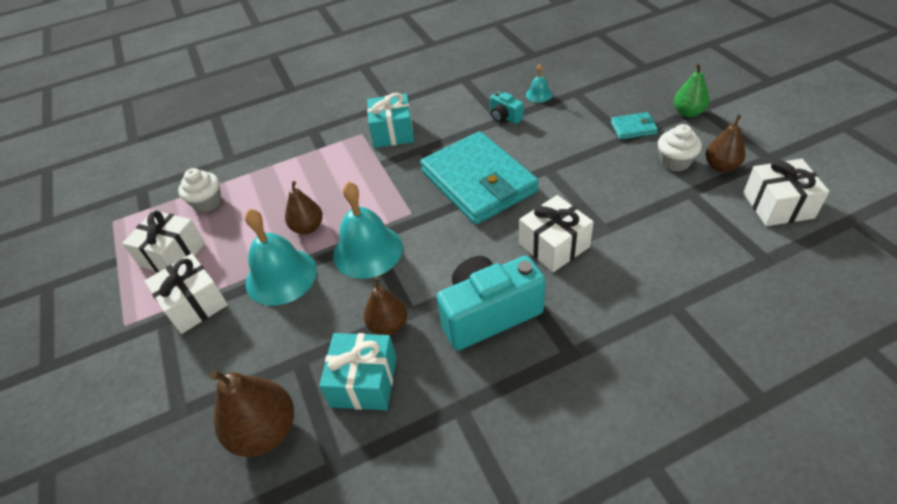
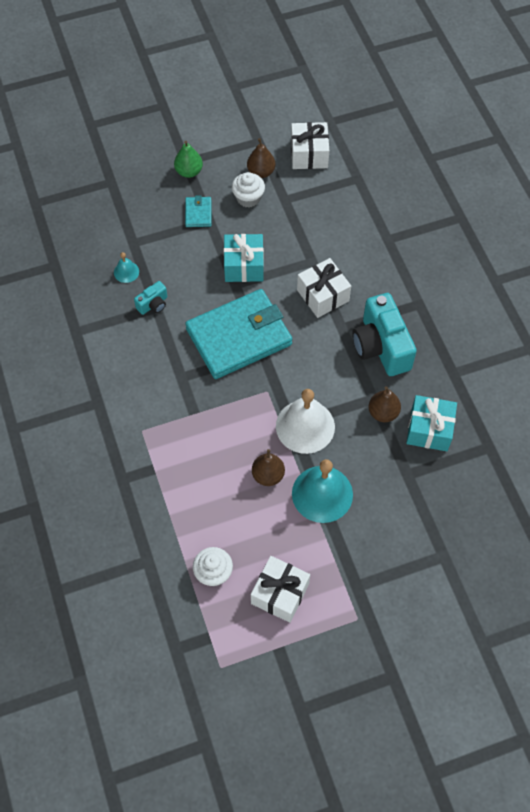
camera: 90 degrees left, 15 degrees up
white gift [144,253,228,334] -> none
brown pear [209,371,294,457] -> none
turquoise bell [333,182,403,279] -> white bell [276,389,335,454]
turquoise gift [367,93,414,148] -> turquoise gift moved to [224,234,264,282]

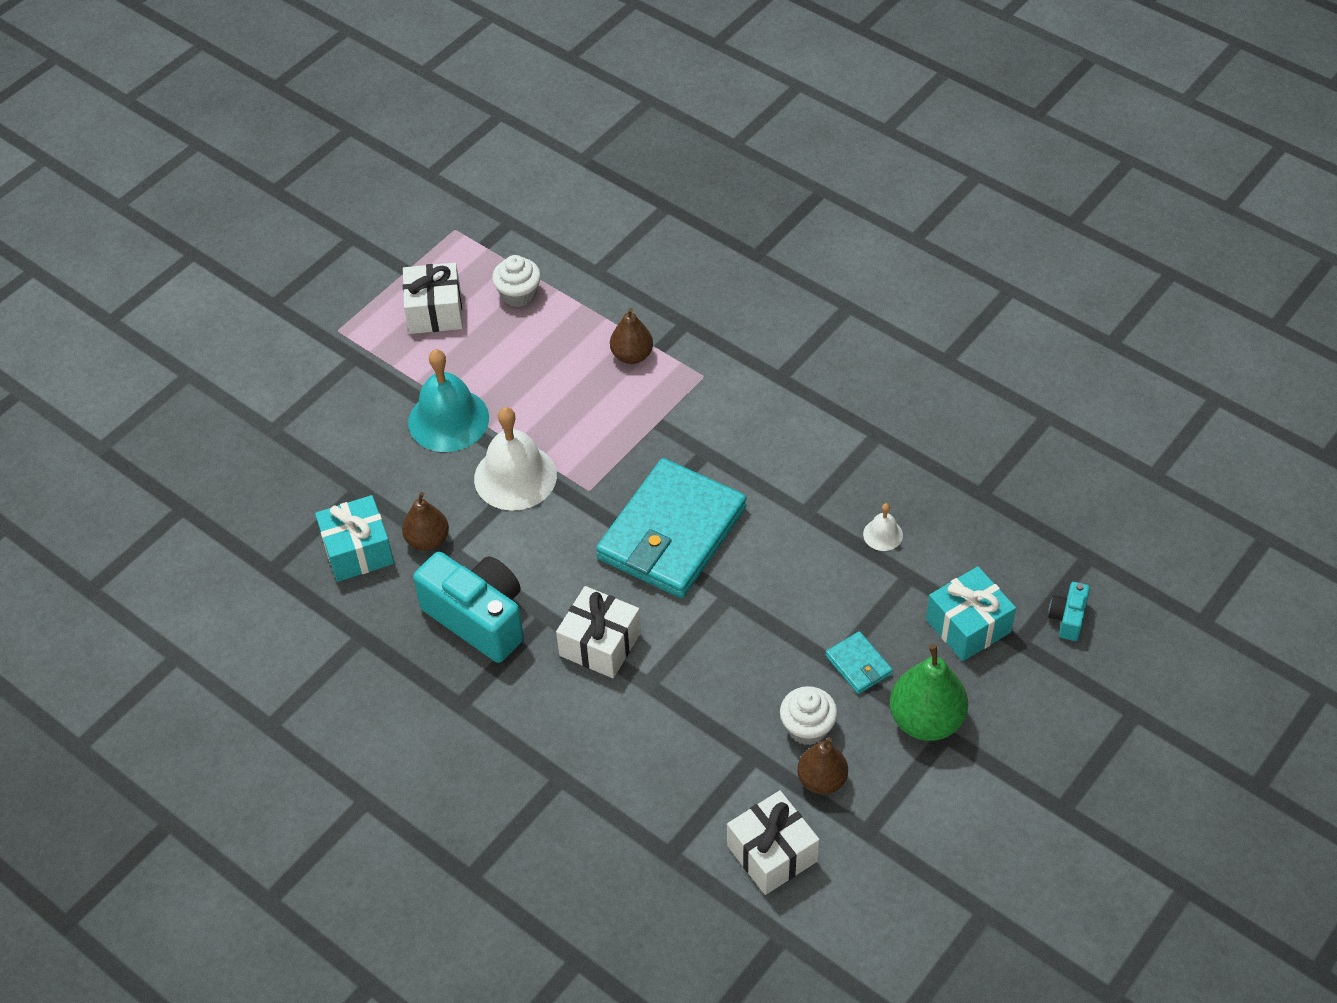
camera: 150 degrees right, 10 degrees down
turquoise bell [114,252,139,283] -> white bell [863,503,903,551]
turquoise camera [134,281,167,315] -> turquoise camera moved to [1048,582,1090,641]
green pear [174,141,203,178] -> green pear [890,644,968,741], size x1.56
turquoise gift [224,234,264,282] -> turquoise gift moved to [926,566,1016,661]
brown pear [252,449,285,486] -> brown pear moved to [610,308,653,364]

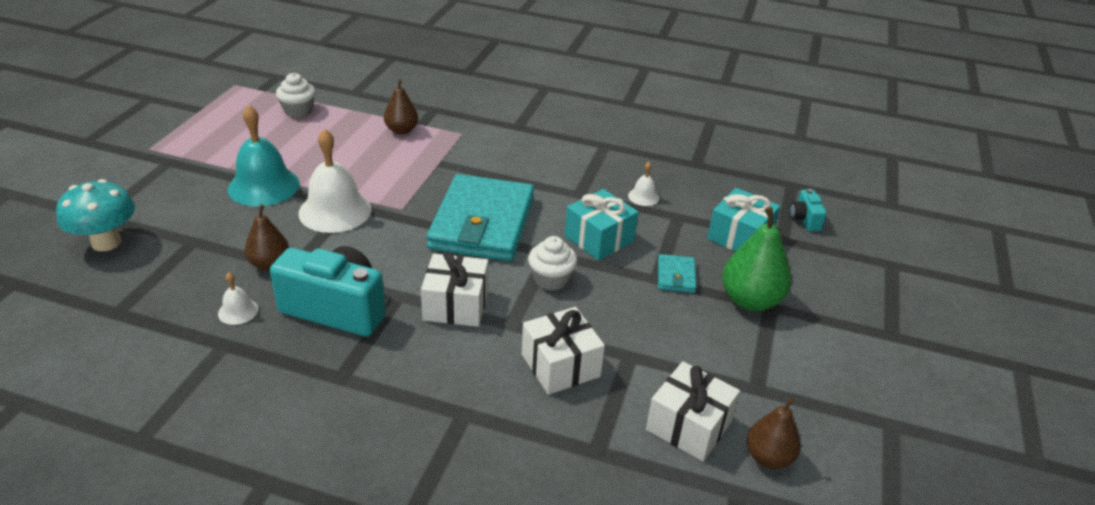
camera: 25 degrees left, 15 degrees down
turquoise gift [315,495,394,582] -> turquoise gift moved to [565,189,638,261]
white gift [403,263,463,334] -> white gift moved to [522,307,605,395]
white cupcake [780,686,838,745] -> white cupcake moved to [528,236,577,291]
brown pear [797,737,848,794] -> brown pear moved to [747,397,801,469]
turquoise wallet [826,631,893,694] -> turquoise wallet turned 60 degrees clockwise [658,254,696,293]
none -> turquoise mushroom [56,179,135,251]
none -> white bell [218,272,258,325]

